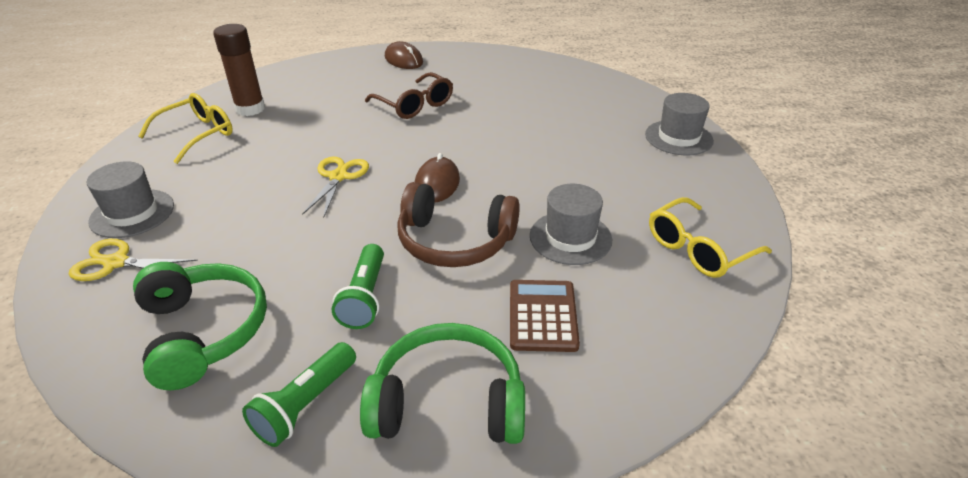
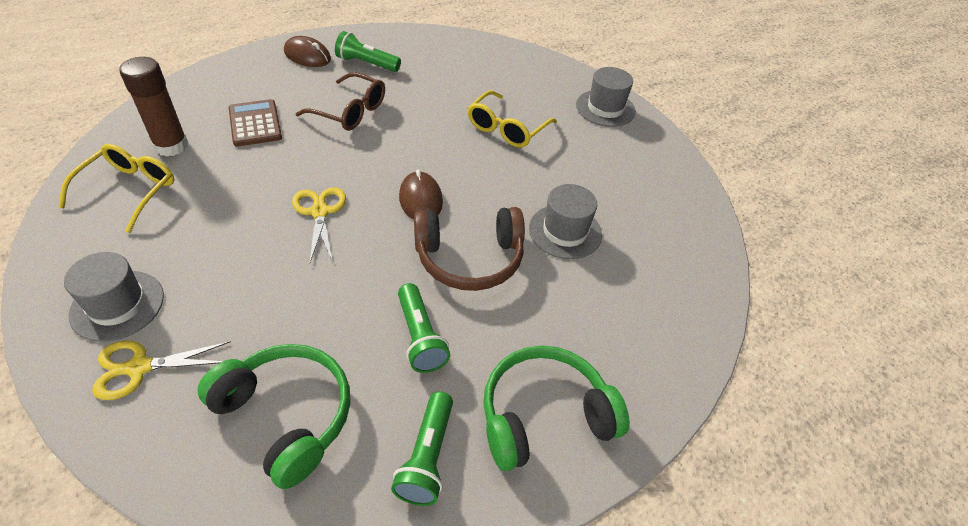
camera: 25 degrees left, 10 degrees up
brown calculator [510,280,580,352] -> brown calculator moved to [229,99,282,147]
yellow glasses [649,197,772,278] -> yellow glasses moved to [468,91,557,148]
none -> green flashlight [335,31,401,72]

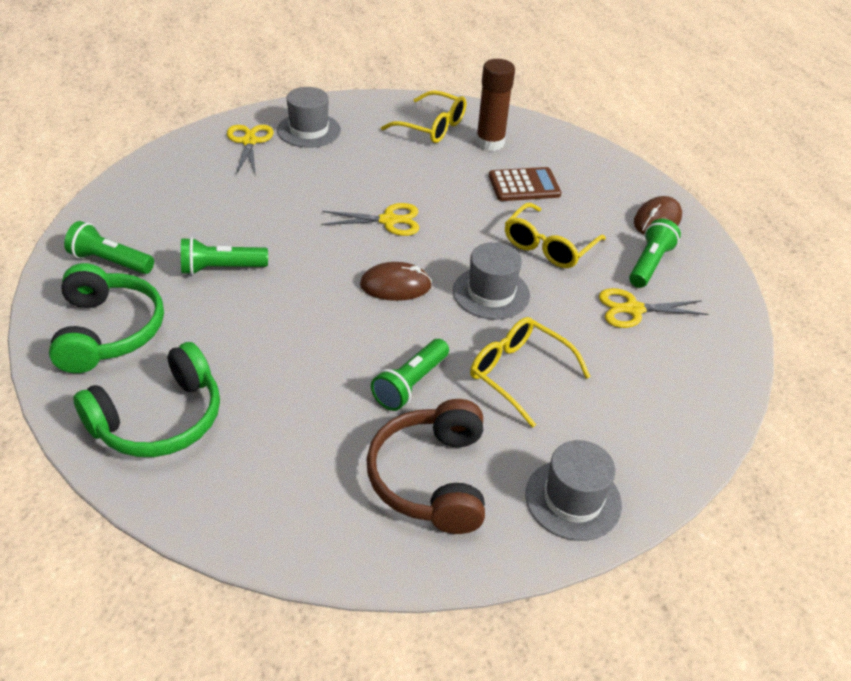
camera: 100 degrees right, 5 degrees down
green headphones [198,344,350,489] -> green headphones moved to [73,342,220,457]
brown glasses [295,72,385,131] -> yellow glasses [505,203,606,268]
brown headphones [414,207,525,291] -> brown headphones moved to [366,399,485,534]
grey hat [529,184,602,259] -> grey hat moved to [453,242,530,320]
none -> green flashlight [371,339,449,411]
none -> yellow scissors [599,288,708,328]

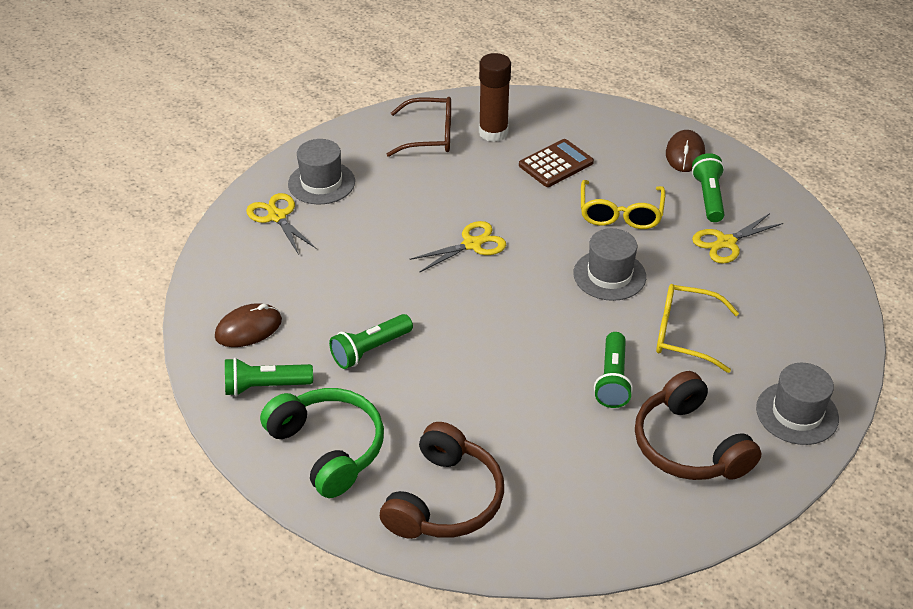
camera: 25 degrees left, 0 degrees up
green headphones [73,342,220,457] -> brown headphones [380,422,504,539]
brown mouse [360,262,432,301] -> brown mouse moved to [215,303,282,347]
yellow glasses [381,90,466,143] -> brown glasses [386,97,451,157]

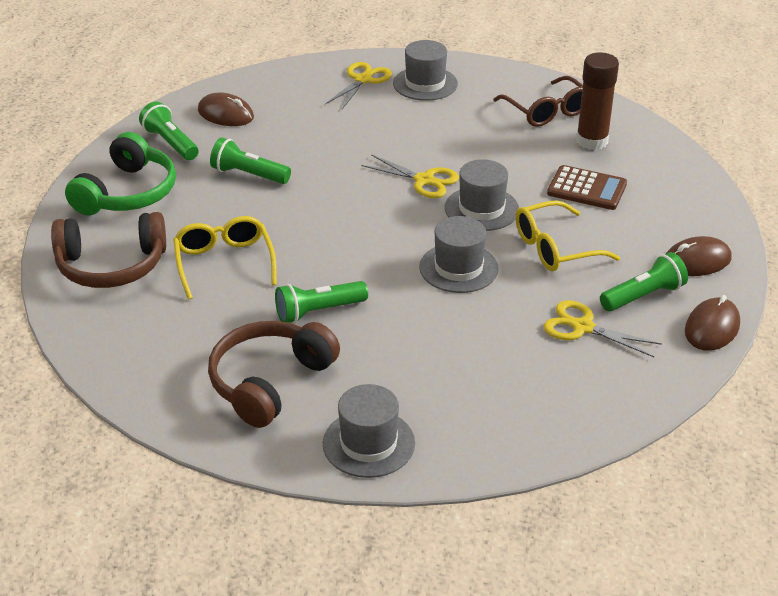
camera: 60 degrees right, 5 degrees down
yellow glasses [656,284,739,373] -> yellow glasses moved to [173,216,277,300]
none -> grey hat [445,159,519,231]
none -> brown mouse [685,295,740,351]

